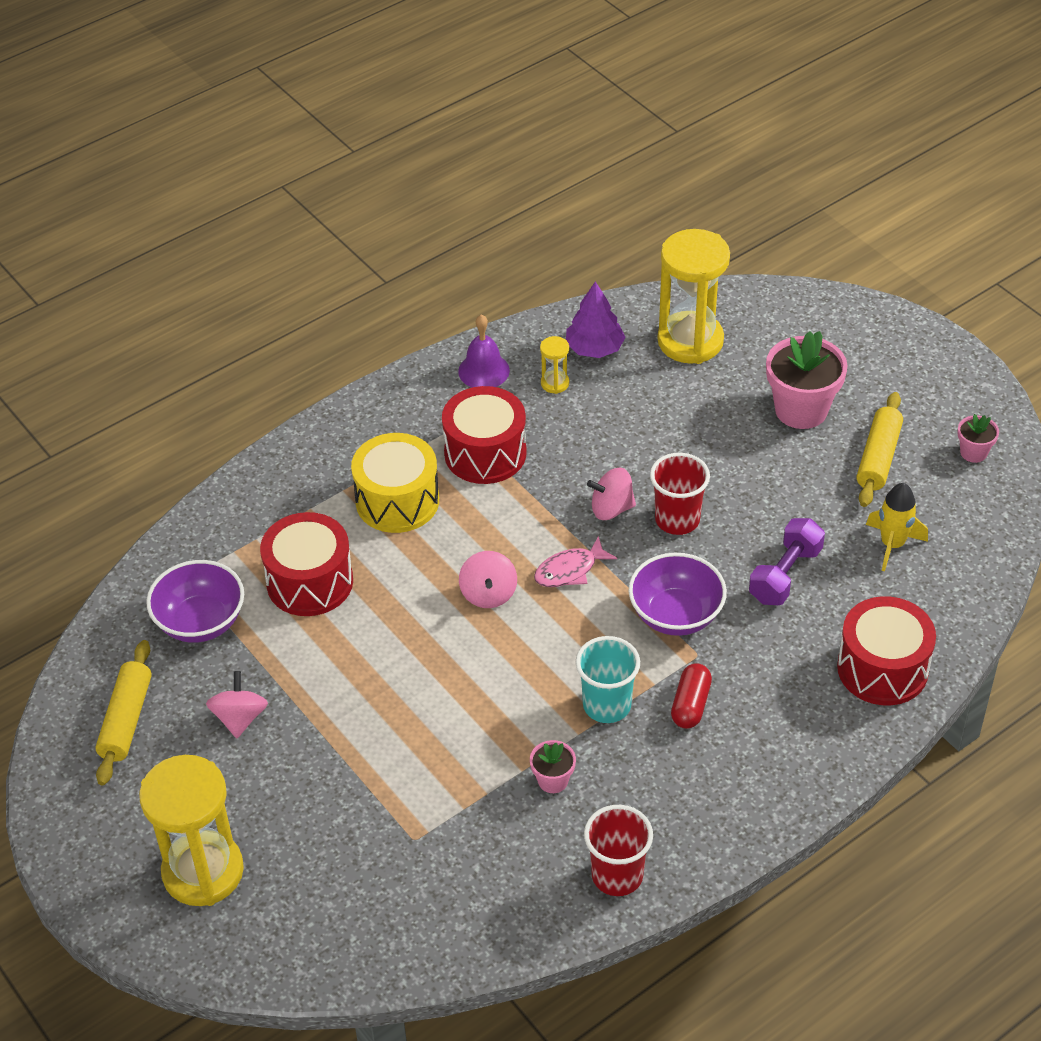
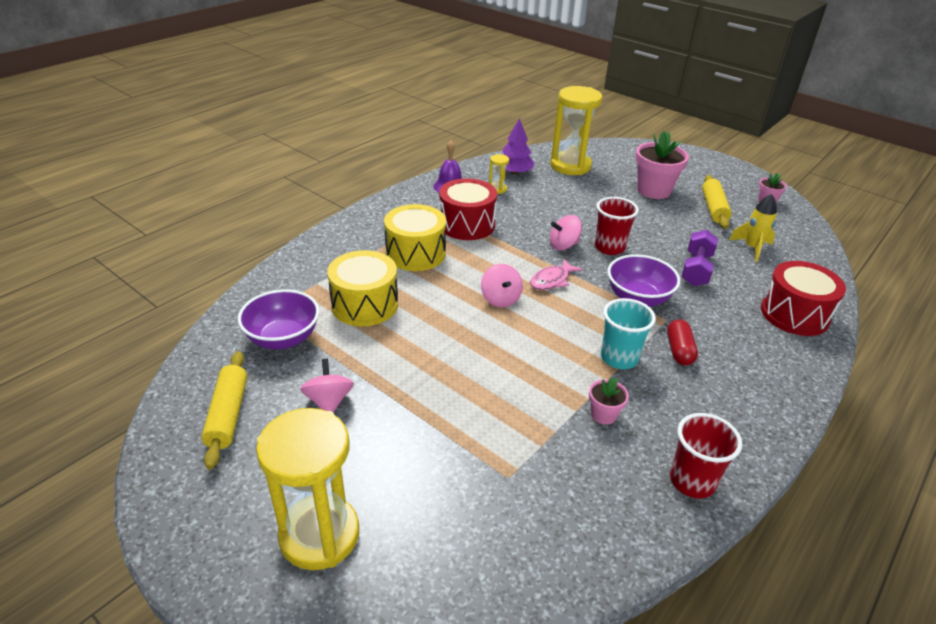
camera: 15 degrees left, 10 degrees down
red drum [260,512,353,616] -> yellow drum [327,250,398,326]

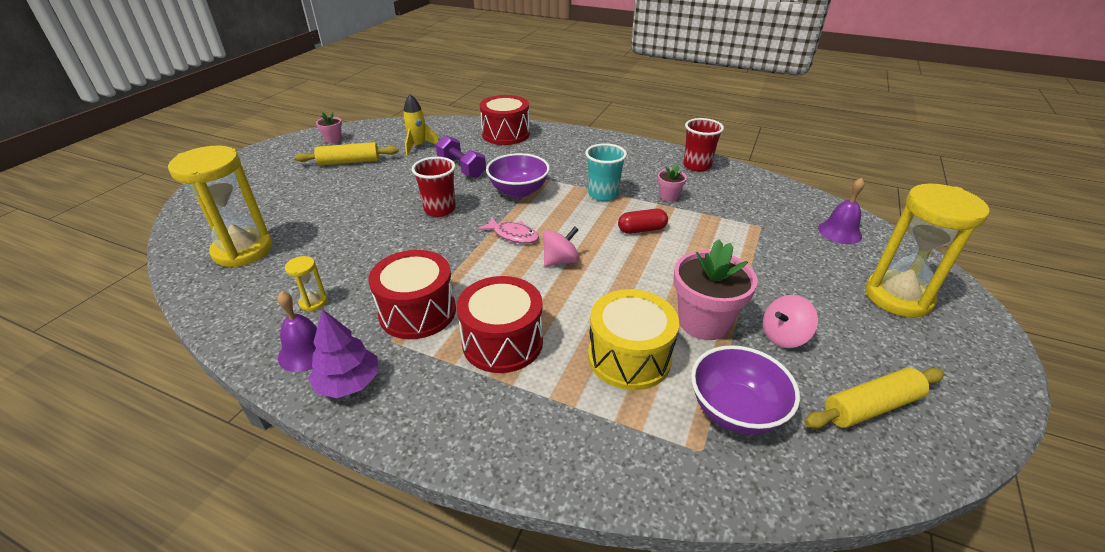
camera: 105 degrees left, 0 degrees up
yellow drum [384,204,446,271] -> red drum [457,276,543,373]
purple tree [502,118,535,175] -> purple tree moved to [308,309,378,398]
pink spinning top [550,215,582,251] -> none
pink flower pot [636,131,689,199] -> pink flower pot moved to [674,239,758,340]
red capsule [667,319,698,365] -> red capsule moved to [618,209,668,234]
purple dumbbell [682,230,718,286] -> purple dumbbell turned 45 degrees clockwise [436,135,486,178]
none -> purple bell [818,178,865,244]

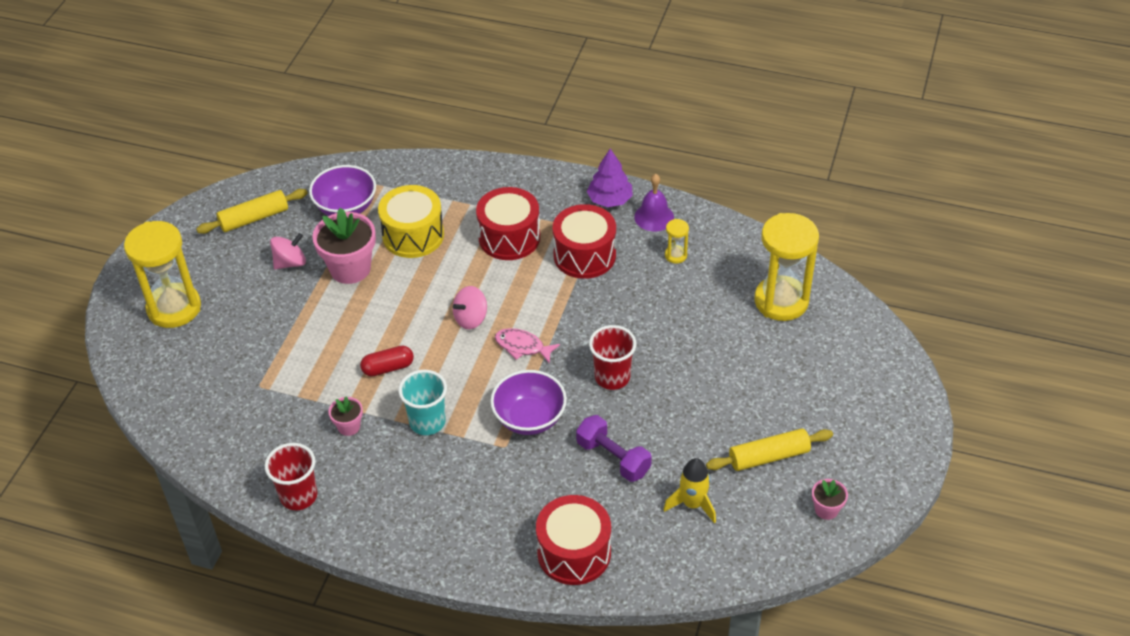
camera: 175 degrees right, 10 degrees up
purple bell [818,178,865,244] -> none

